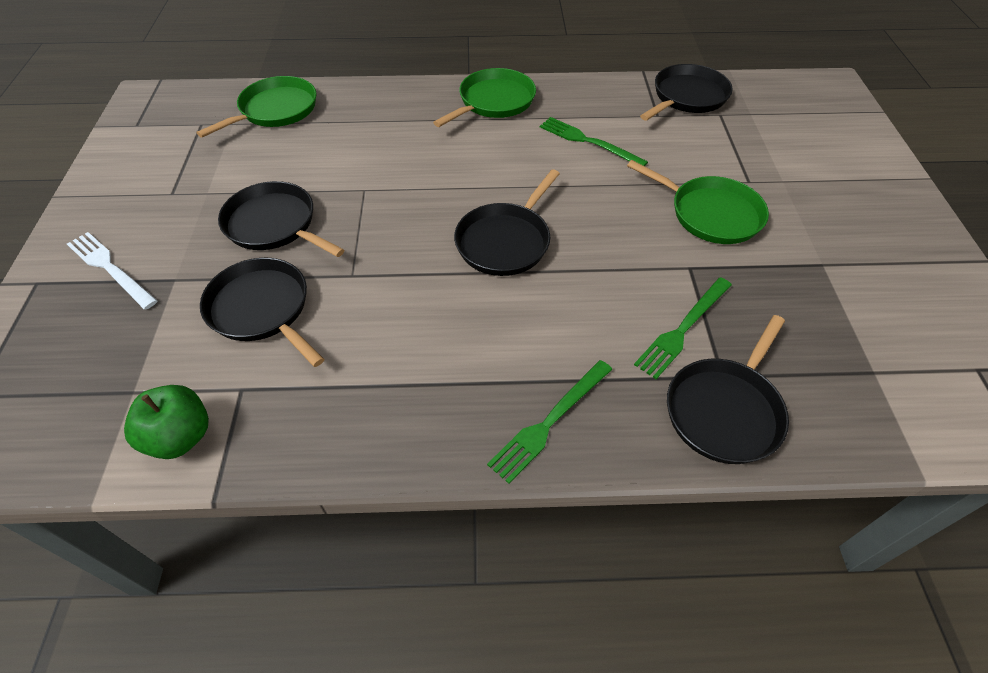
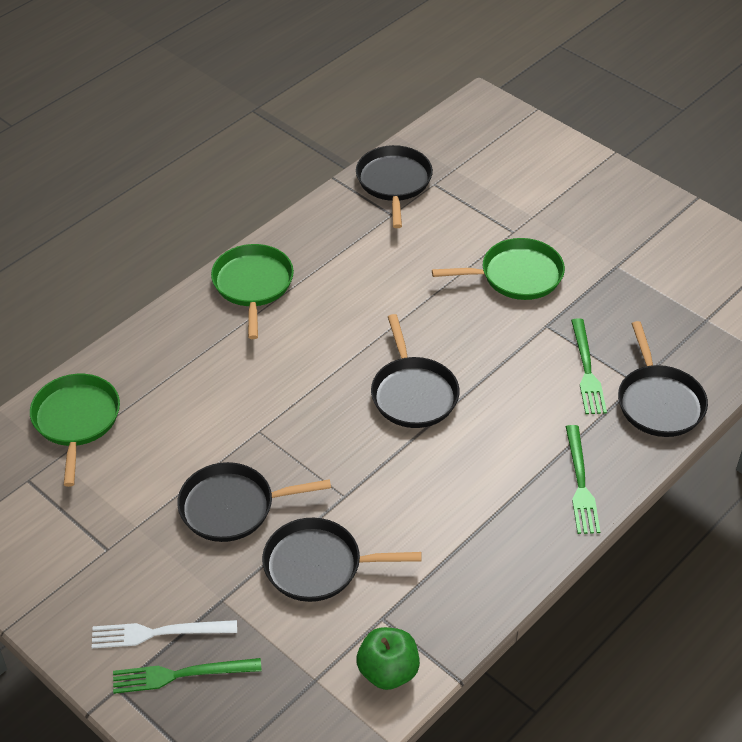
camera: 45 degrees left, 5 degrees down
green fork [540,117,648,166] -> green fork moved to [113,658,262,694]

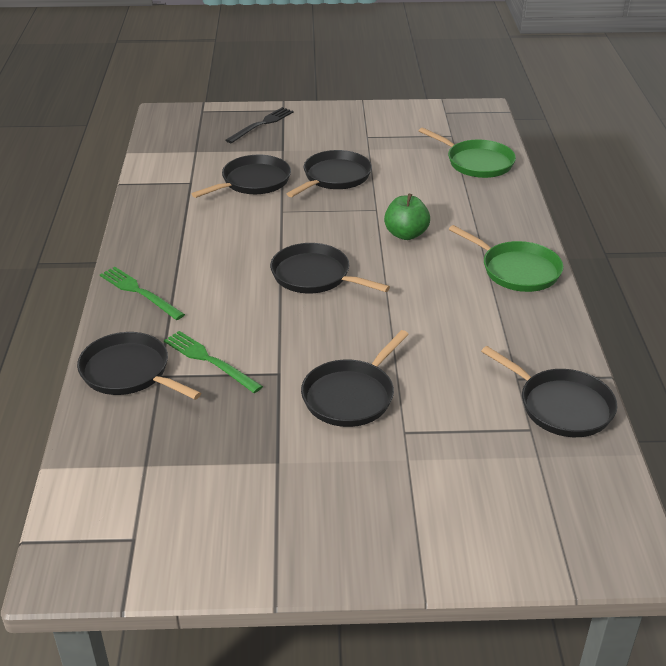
camera: 135 degrees right, 10 degrees down
white fork [92,620,237,648] -> none
green fork [113,658,262,694] -> black fork [225,107,294,143]
green apple [356,627,420,690] -> green apple moved to [384,193,430,240]
green pan [432,238,565,300] -> black pan [301,330,409,427]

